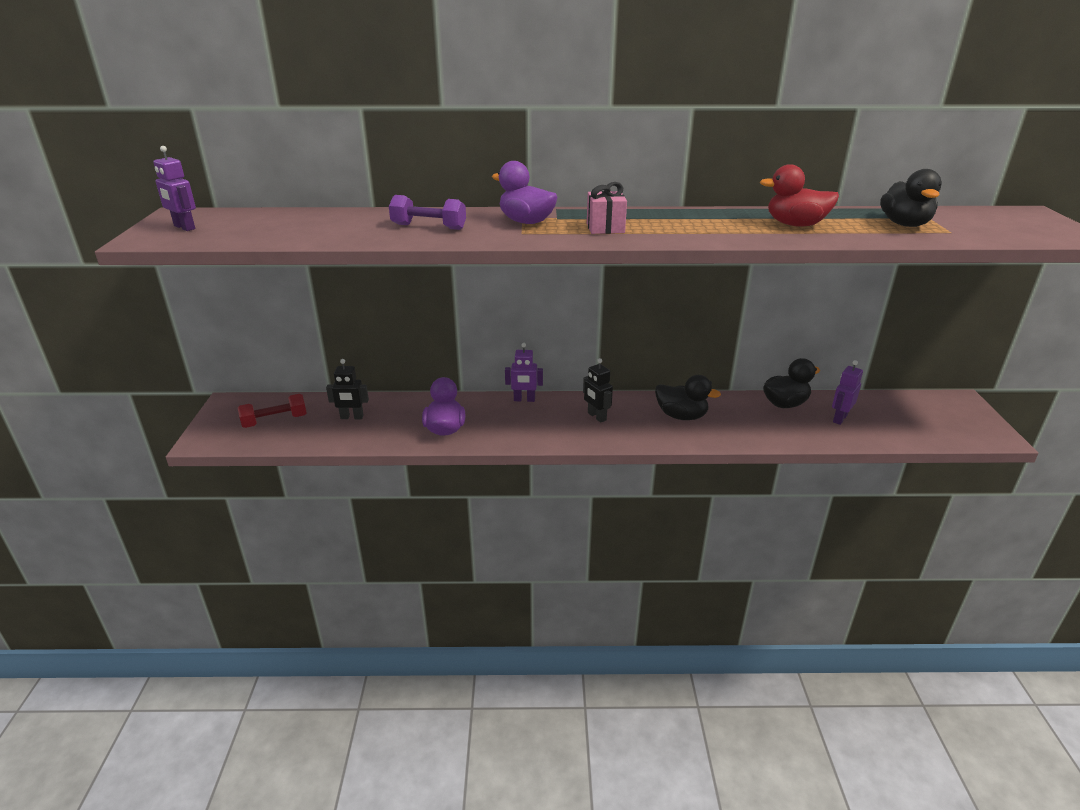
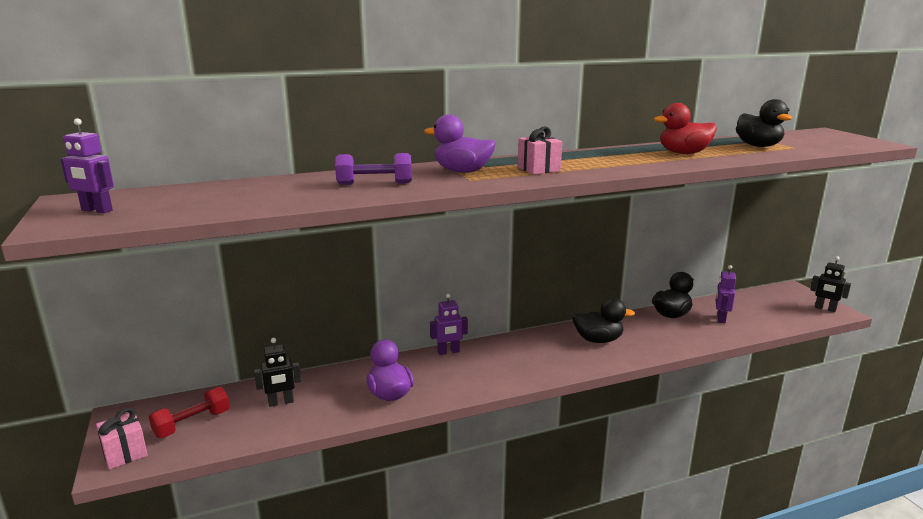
camera: 20 degrees left, 10 degrees down
black robot [583,358,613,423] -> black robot moved to [810,256,851,312]
none -> pink gift [96,408,148,470]

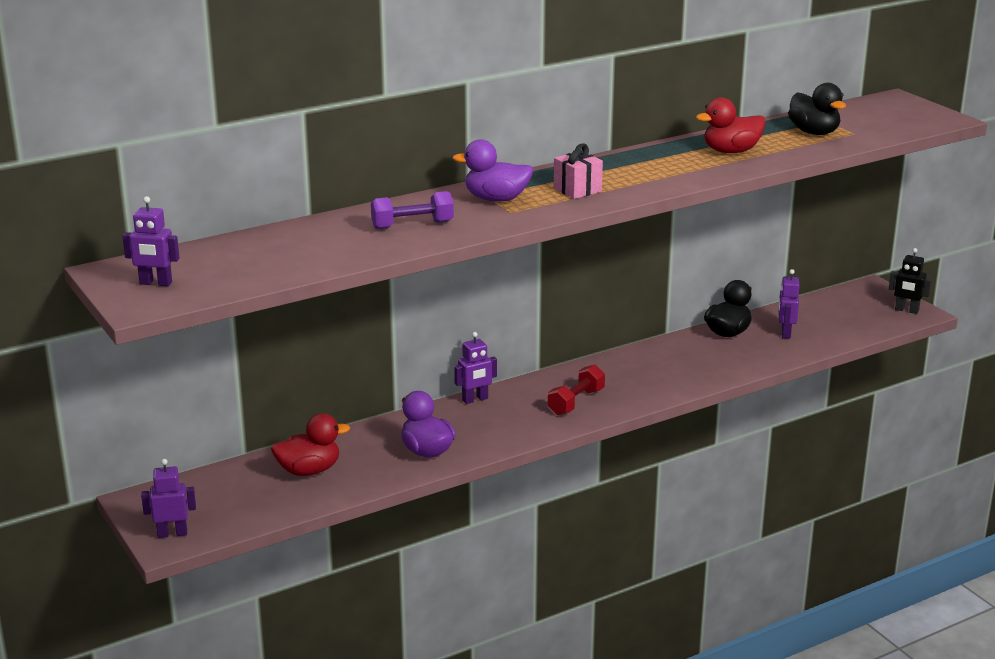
camera: 10 degrees left, 5 degrees up
pink gift [96,408,148,470] -> purple robot [141,459,196,538]
red dumbbell [149,387,230,438] -> red dumbbell moved to [548,364,605,415]
black robot [254,338,301,407] -> red duck [271,413,350,476]
black duck [572,298,635,343] -> none

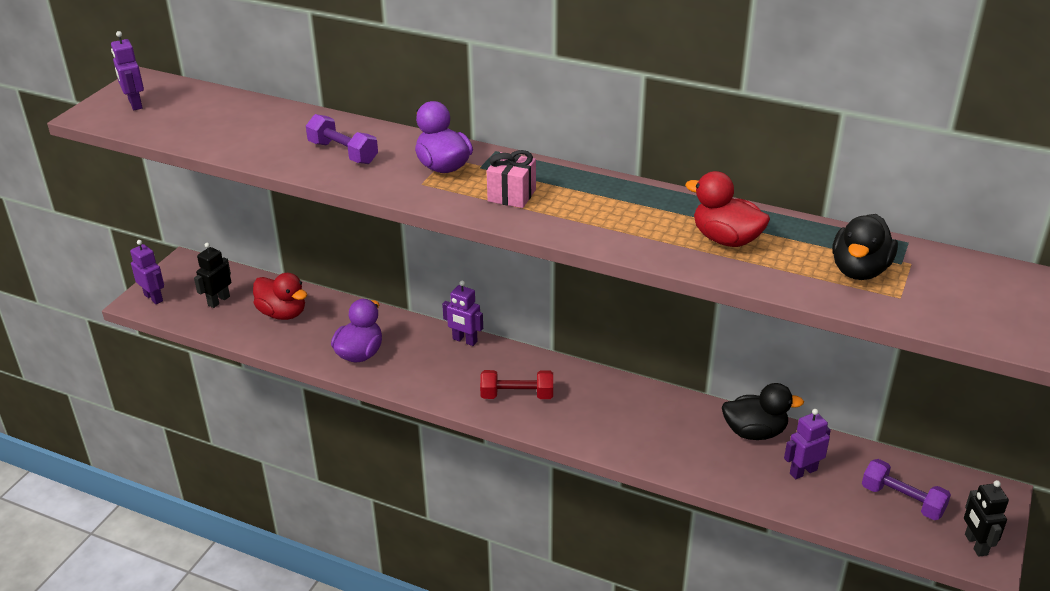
camera: 55 degrees right, 10 degrees up
none -> black robot [194,243,231,308]
none -> purple dumbbell [862,459,951,520]

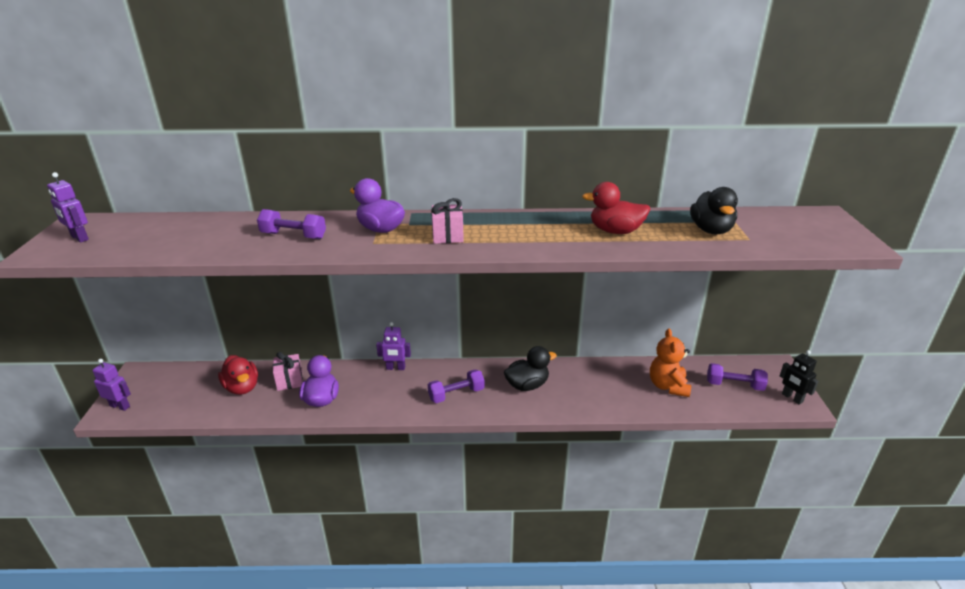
camera: 25 degrees left, 5 degrees down
black robot [194,243,231,308] -> none
red duck [253,273,307,320] -> red duck turned 45 degrees clockwise [218,355,258,395]
red dumbbell [480,370,553,399] -> purple dumbbell [428,369,484,403]
black duck [722,383,804,440] -> black duck moved to [504,346,557,391]
purple robot [784,409,831,479] -> orange teddy bear [650,329,691,397]
none -> pink gift [273,352,303,391]

